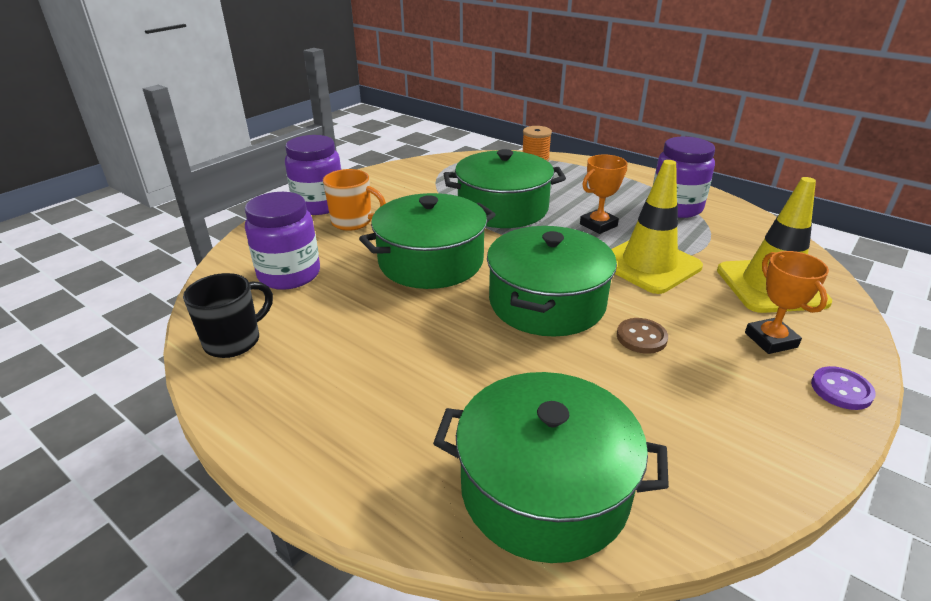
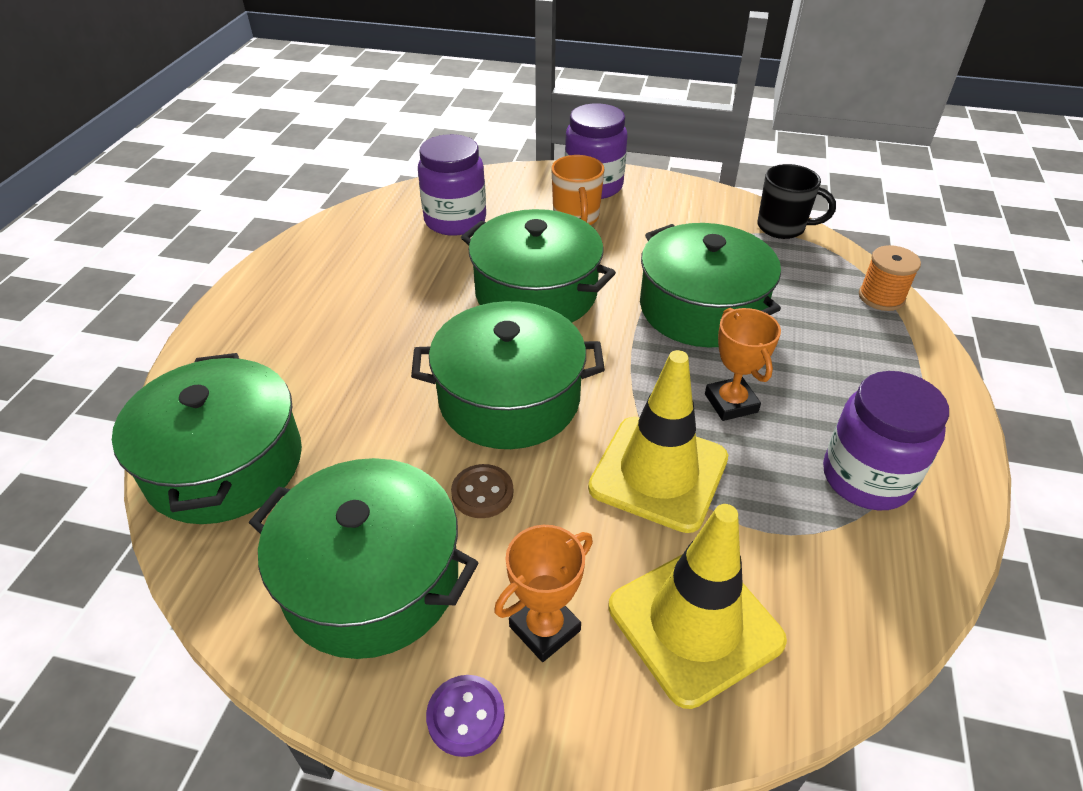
camera: 65 degrees right, 10 degrees up
black mug [183,273,273,358] -> black mug moved to [757,164,836,239]
orange trophy [580,154,627,234] -> orange trophy turned 45 degrees clockwise [705,308,781,421]
none -> green pot [249,458,479,659]

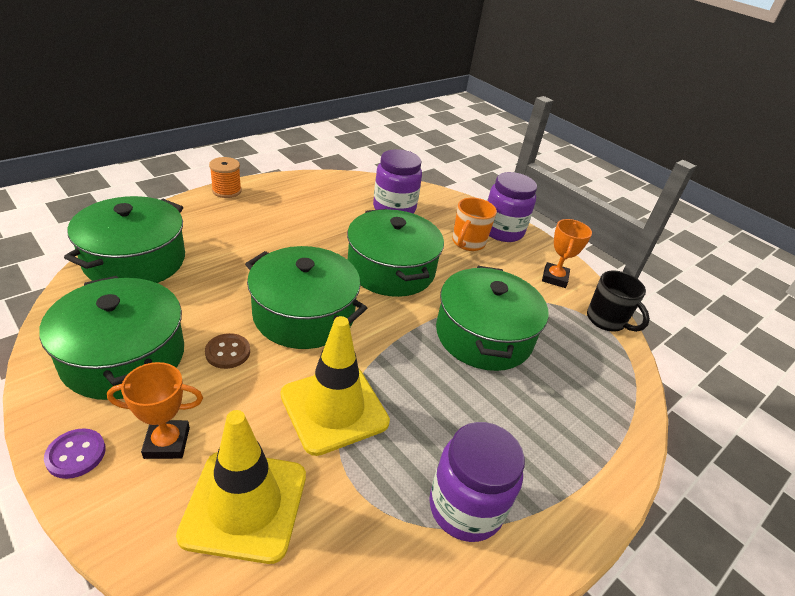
camera: 30 degrees right, 5 degrees down
orange trophy [705,308,781,421] -> orange trophy moved to [542,219,592,288]
orange spool [859,245,921,311] -> orange spool moved to [209,157,242,198]

